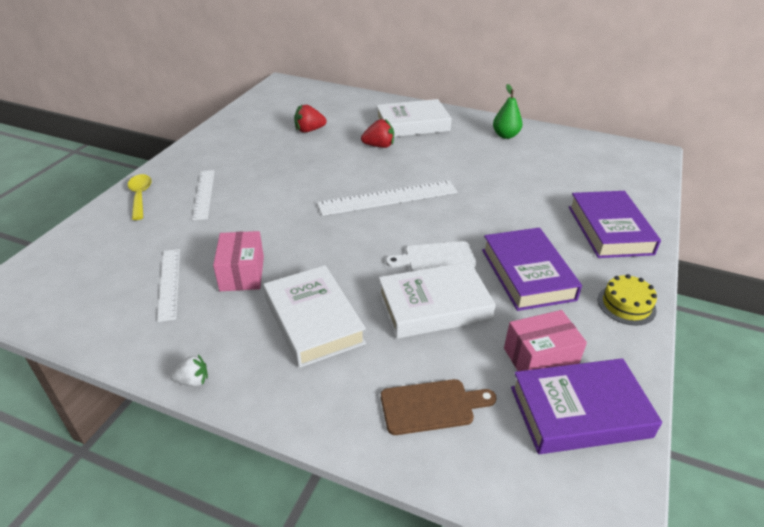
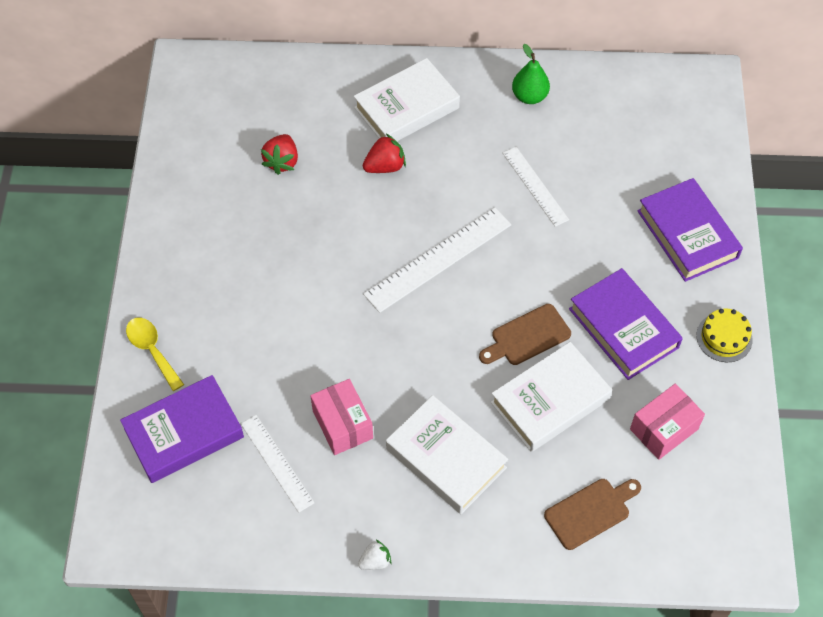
camera: 20 degrees left, 20 degrees up
white ruler [192,170,215,220] -> white ruler moved to [503,147,569,227]
red strawberry [294,105,327,133] -> red strawberry turned 45 degrees counterclockwise [261,134,298,175]
white cutting board [386,241,477,271] -> brown cutting board [479,304,571,365]
purple book [511,358,662,454] -> purple book moved to [120,375,244,483]

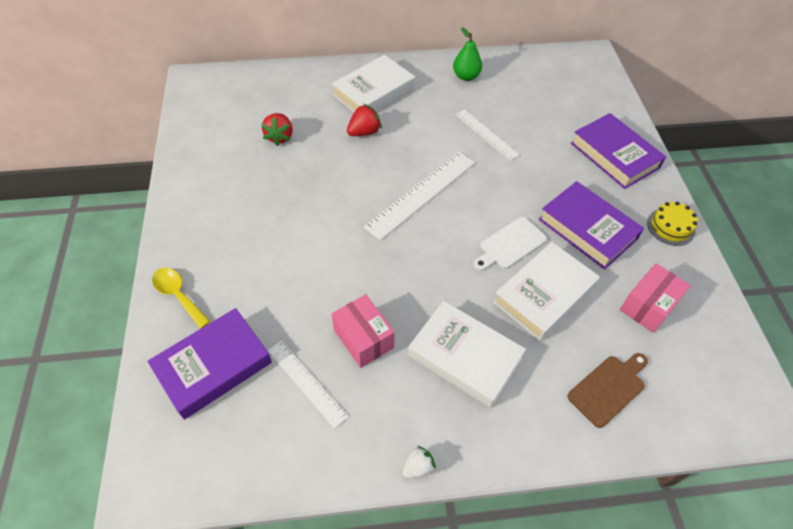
camera: 10 degrees left, 5 degrees down
brown cutting board [479,304,571,365] -> white cutting board [473,217,547,271]

